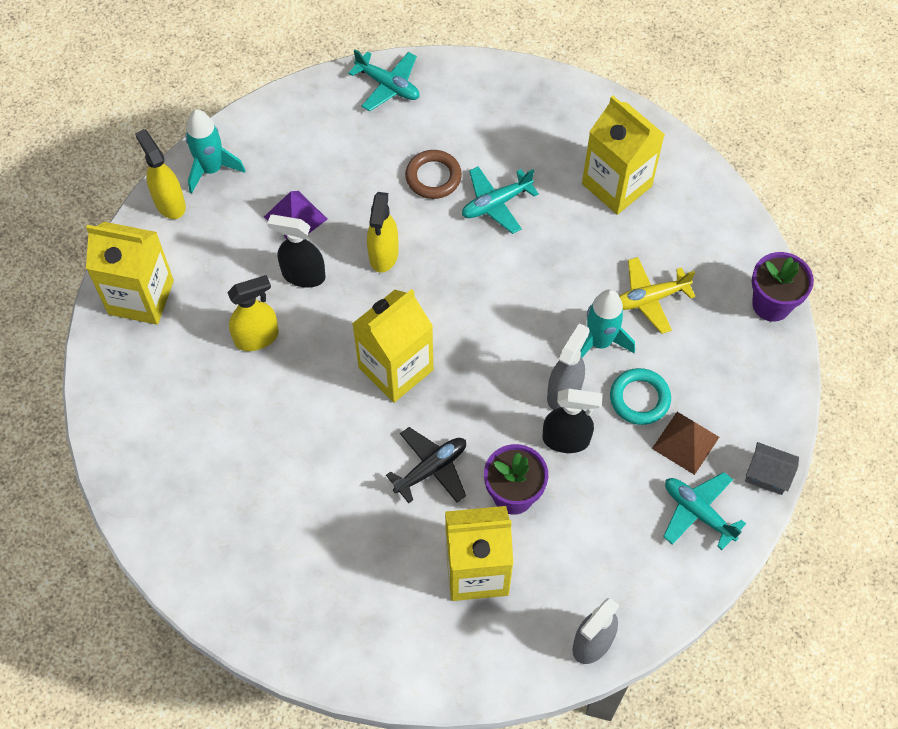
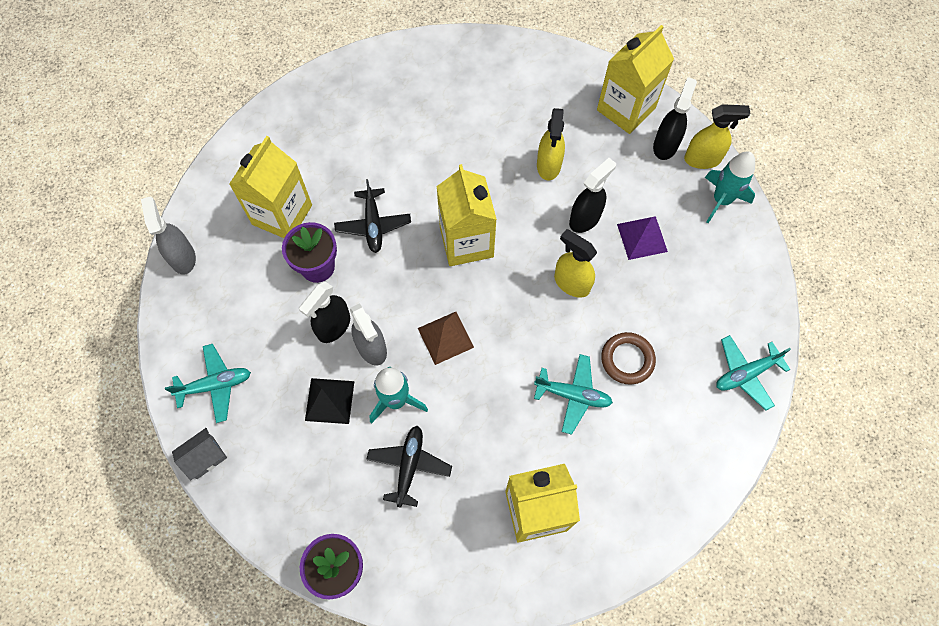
camera: 120 degrees right, 5 degrees up
turquoise plane [462,166,539,234] -> turquoise plane turned 105 degrees clockwise [534,354,613,435]
turquoise ring [610,368,671,425] -> black pyramid [305,378,354,424]
yellow plane [619,257,696,334] -> black plane [366,425,452,508]
brown pyramid [652,412,719,475] -> brown pyramid moved to [418,312,474,365]
none -> black spray bottle [653,77,697,160]

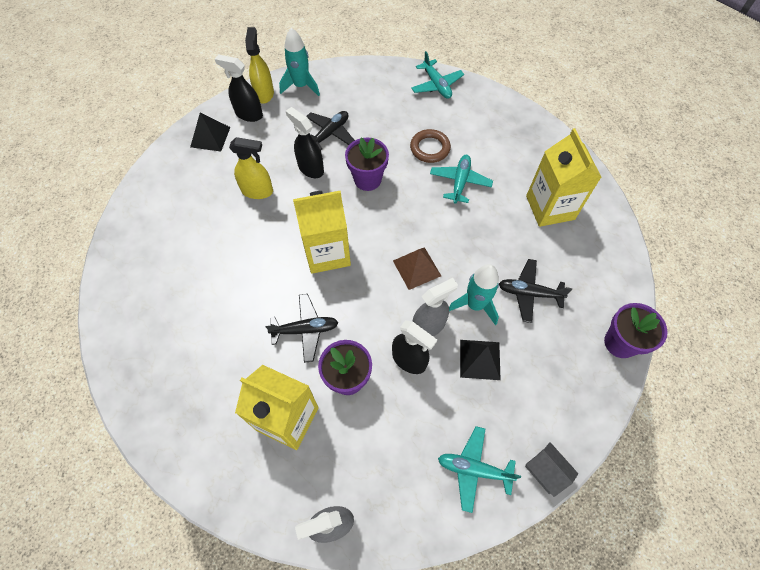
camera: 90 degrees left, 5 degrees down
turquoise plane [165,344,251,423] -> turquoise plane turned 60 degrees counterclockwise [438,426,521,513]
yellow spray bottle [554,229,597,298] -> purple flower pot [345,137,389,191]
yellow carton [597,25,674,134] -> black pyramid [190,112,231,152]
purple pyramid [617,216,668,260] -> black plane [306,111,355,150]

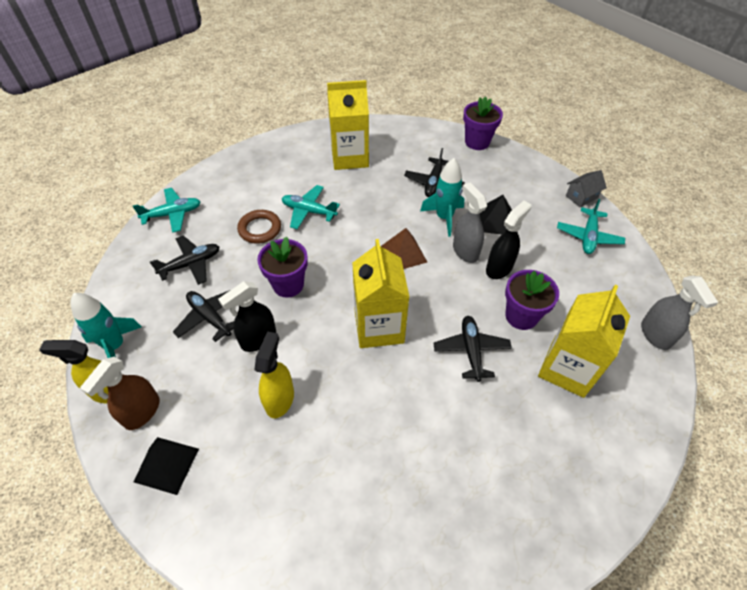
camera: 85 degrees left, 10 degrees down
black spray bottle [215,54,263,122] -> brown spray bottle [80,357,160,430]
none -> black plane [150,235,219,285]

